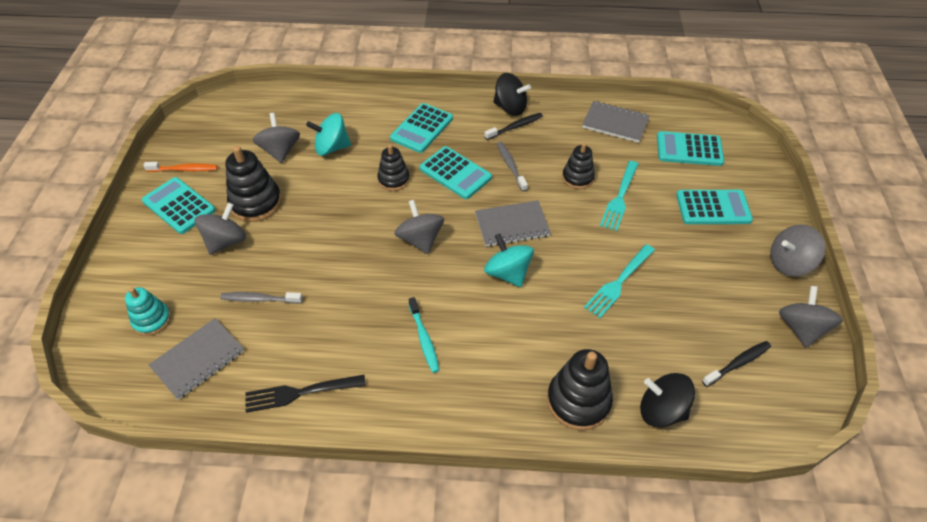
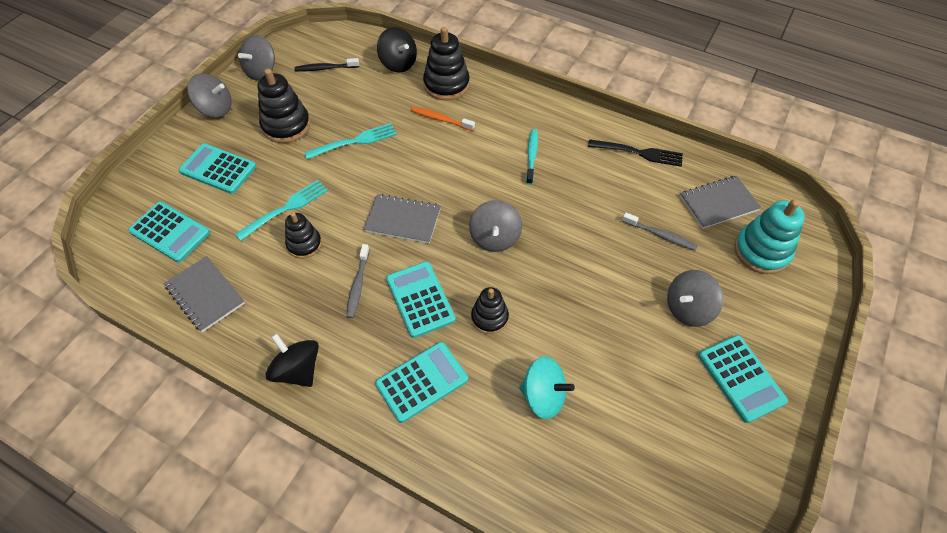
camera: 155 degrees left, 5 degrees up
turquoise stacking toy [125,287,171,336] -> turquoise stacking toy [734,199,805,274], size x1.57
orange toothbrush [143,162,218,172] -> orange toothbrush moved to [411,107,475,131]
black stacking toy [225,146,282,222] -> black stacking toy moved to [258,69,310,143]
grey spinning top [253,113,300,163] -> none
black toothbrush [484,113,543,140] -> none
turquoise spinning top [484,234,534,287] -> none

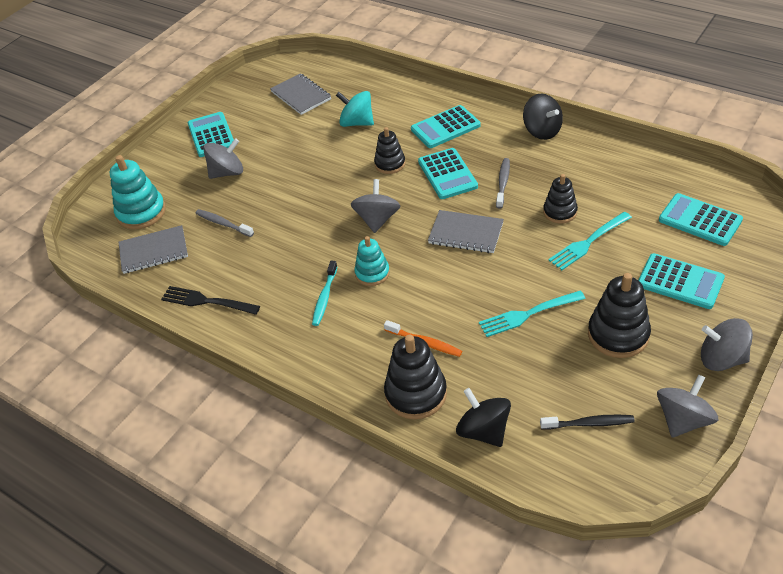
camera: 170 degrees left, 10 degrees down
grey notebook [164,256,245,332] -> grey notebook moved to [270,73,331,115]
none -> turquoise stacking toy [354,236,390,286]

